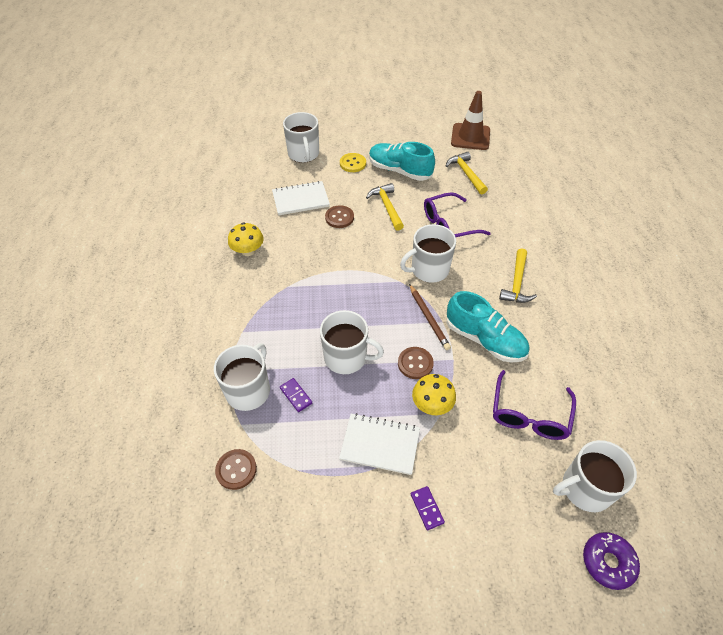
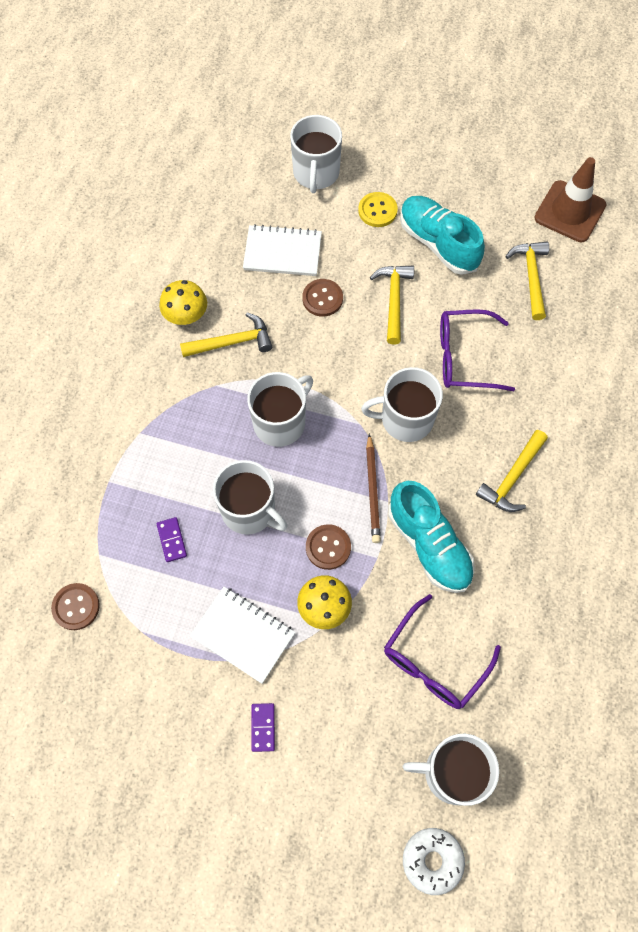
camera: 20 degrees right, 15 degrees up
white mug [214,343,270,411] -> white mug moved to [247,372,313,447]
purple donut [583,532,640,590] -> white donut [403,828,465,895]
none -> yellow hammer [180,312,272,357]

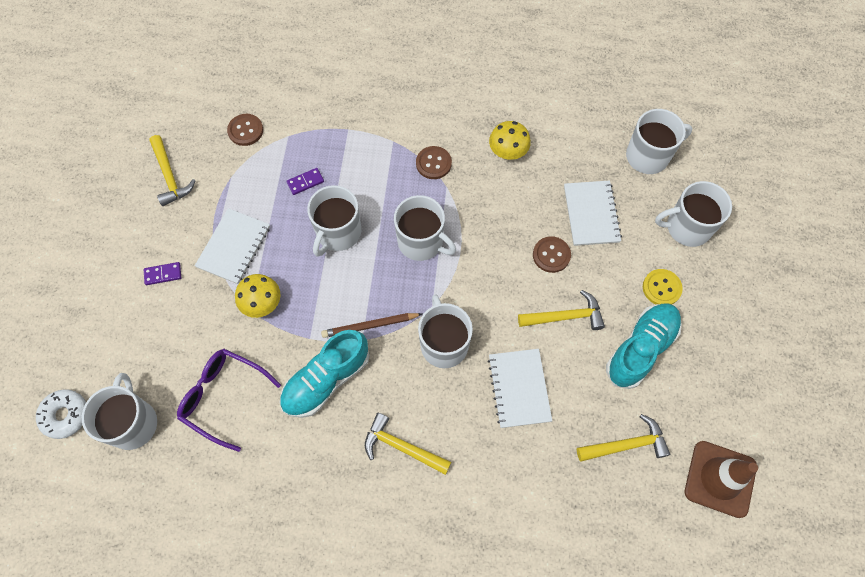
camera: 80 degrees right, 0 degrees up
yellow hammer [180,312,272,357] -> yellow hammer moved to [149,135,196,206]
brown button [306,524,351,570] -> brown button moved to [416,146,452,179]
purple glasses [440,309,515,391] -> white notebook [488,349,552,428]
none -> white mug [626,109,692,174]

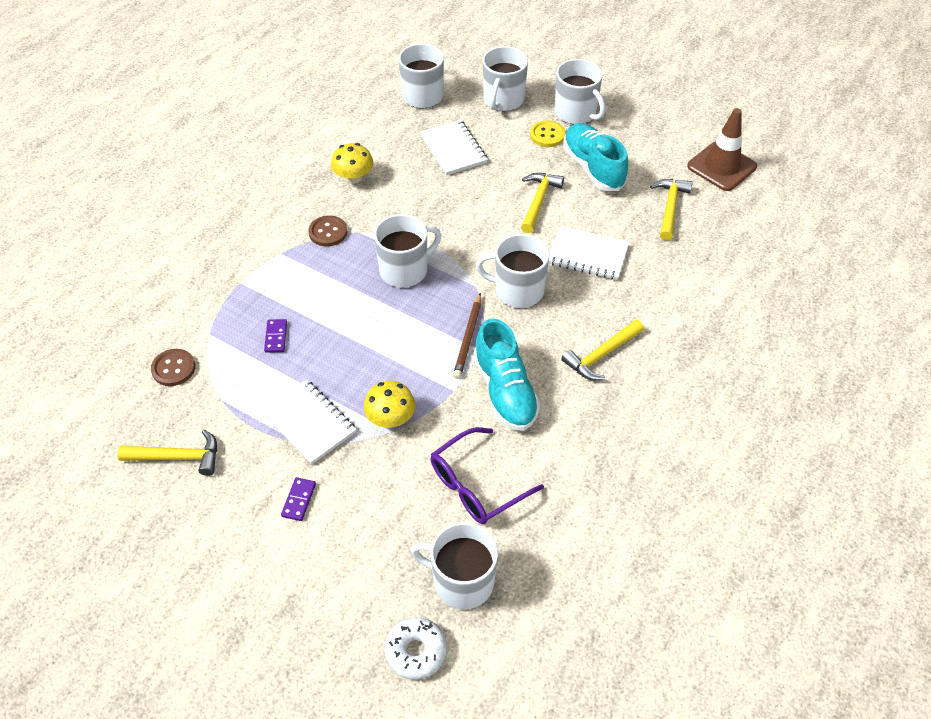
camera: 65 degrees left, 15 degrees down
white mug [307,185,361,257] -> white mug moved to [554,59,605,124]
brown button [533,236,571,273] -> none
white notebook [564,180,622,246] -> white notebook turned 45 degrees clockwise [420,120,488,175]

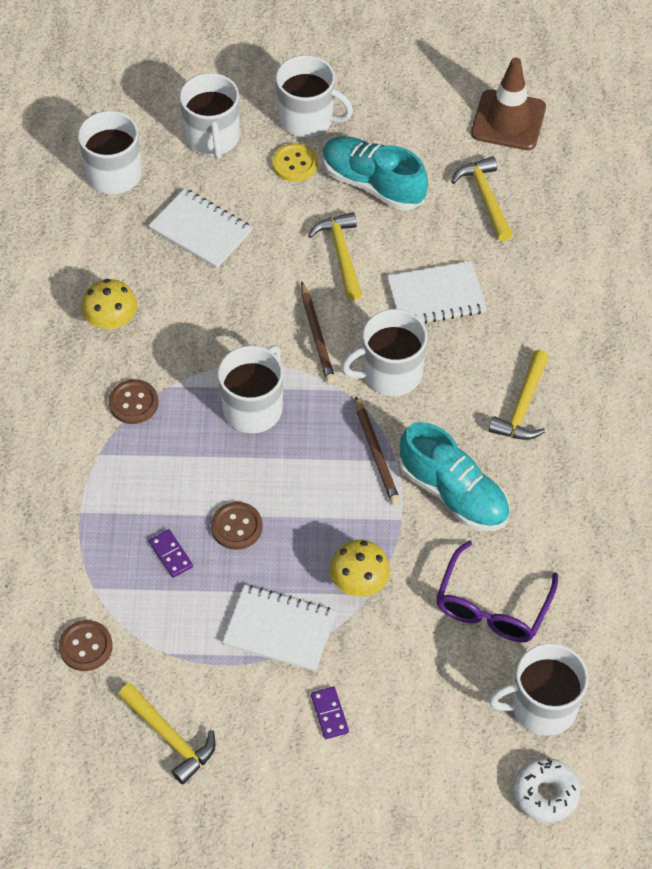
camera: 30 degrees left, 5 degrees up
yellow hammer [118,429,217,476] -> yellow hammer turned 75 degrees clockwise [118,683,216,784]
none -> brown button [211,502,262,550]
none -> brown pencil [301,281,336,384]

